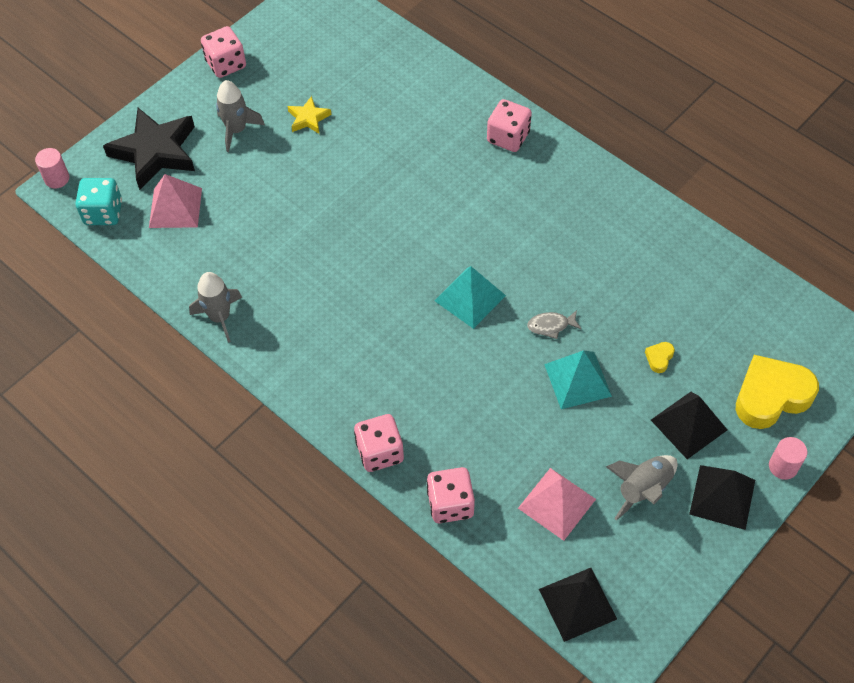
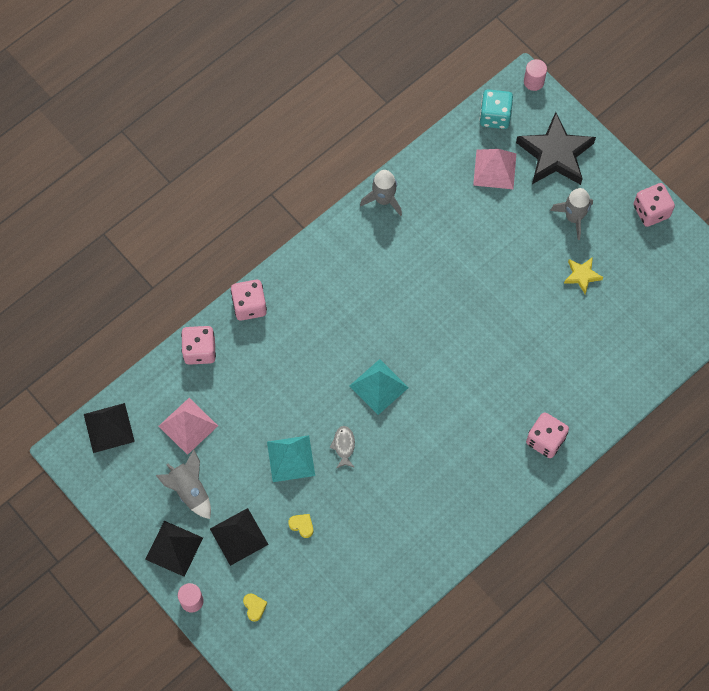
camera: 95 degrees right, 10 degrees up
yellow heart [736,355,819,429] -> yellow heart [243,593,267,622], size x0.40

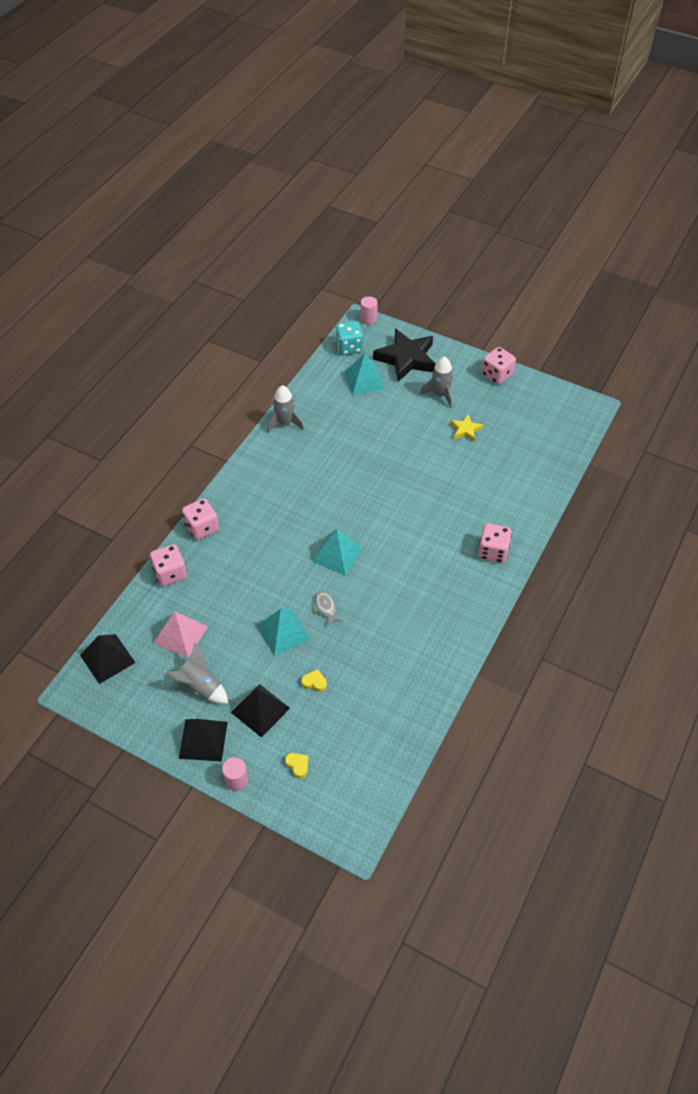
camera: 20 degrees left, 15 degrees down
pink pyramid [473,149,516,189] -> turquoise pyramid [345,353,385,395]

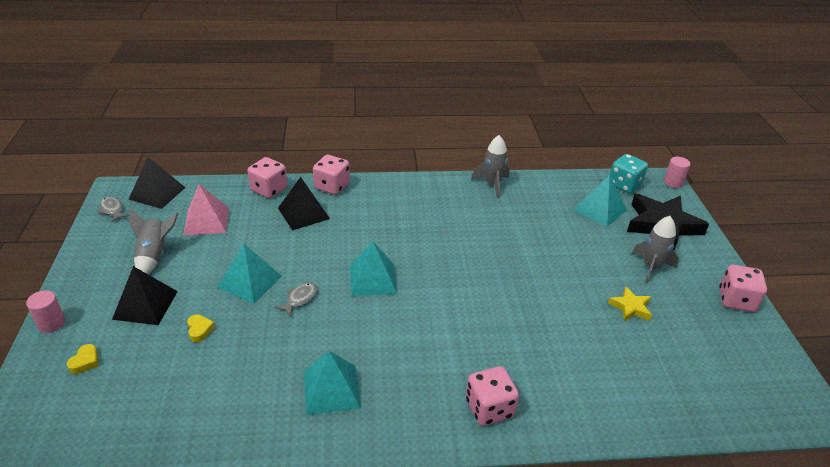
camera: 55 degrees right, 15 degrees down
black pyramid [179,719,228,761] -> black pyramid moved to [278,177,330,230]
none -> grey fish [98,197,129,222]
none -> turquoise pyramid [304,351,361,415]

